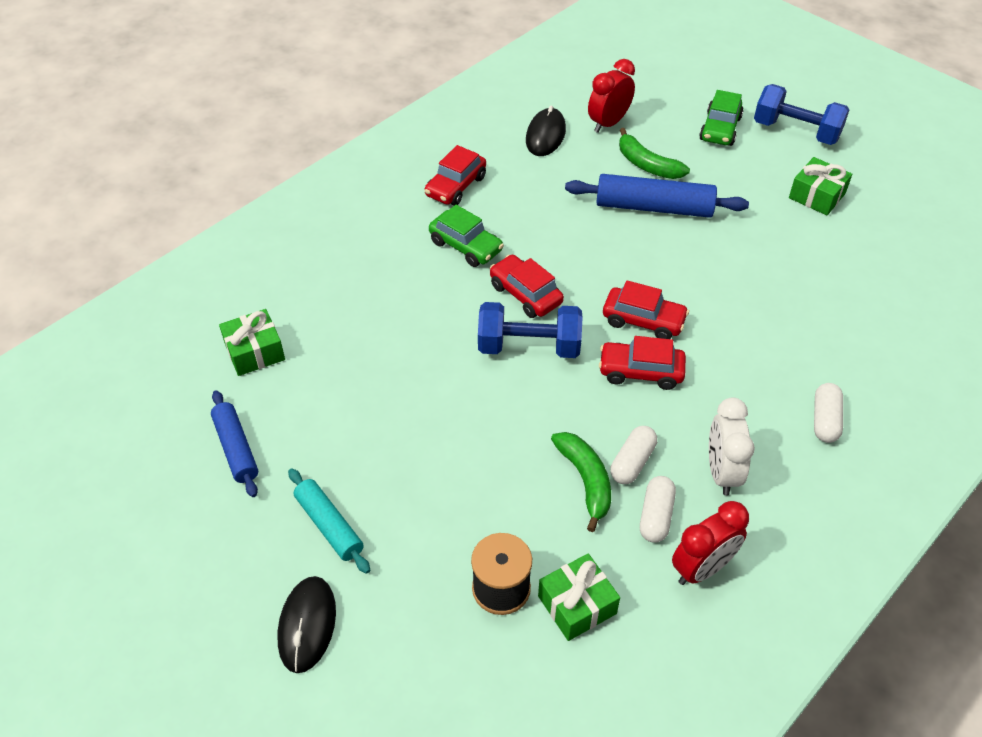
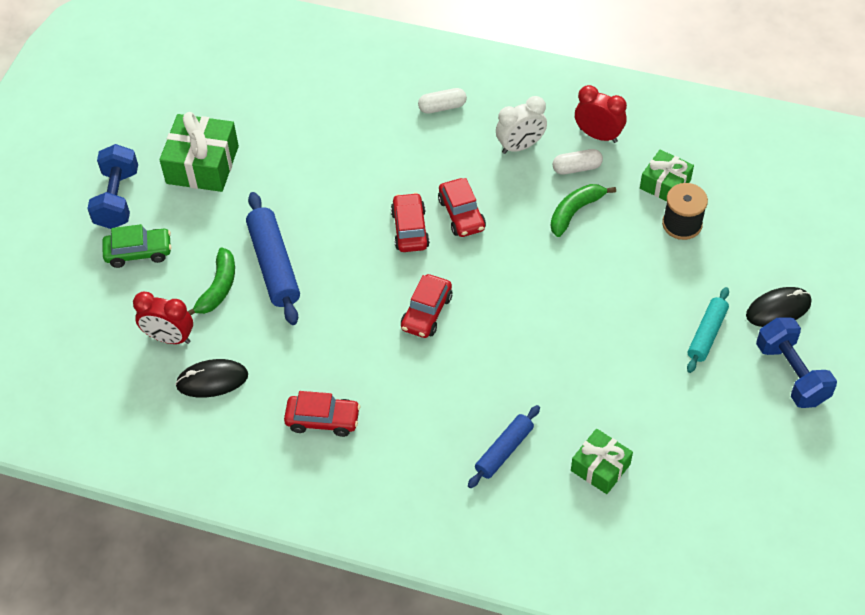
camera: 115 degrees left, 5 degrees up
blue rolling pin [211,390,258,497] -> blue rolling pin moved to [468,405,540,488]
green car [429,205,504,267] -> none
blue dumbbell [478,302,582,358] -> blue dumbbell moved to [756,317,837,408]
white capsule [610,426,657,484] -> none
green gift [789,157,852,215] -> green gift [160,112,239,192], size x1.60

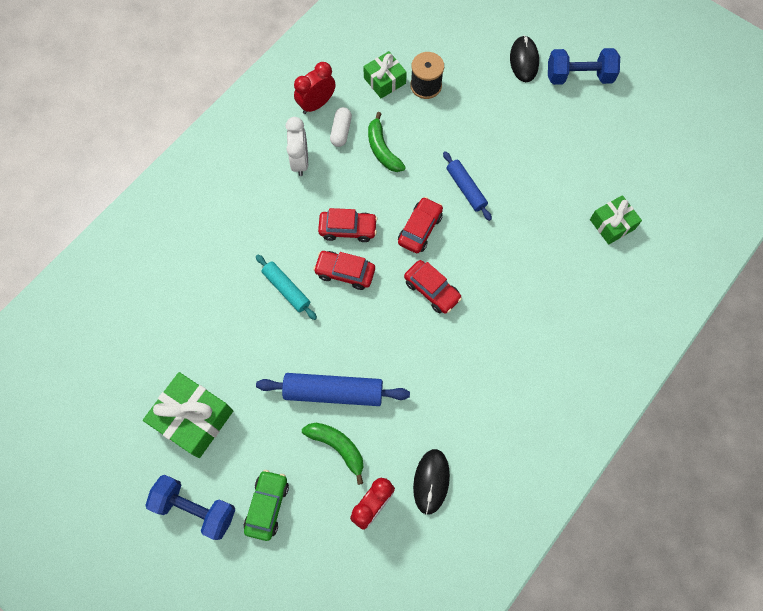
camera: 70 degrees left, 15 degrees up
red car [284,391,360,437] -> red car moved to [398,197,443,253]
white capsule [418,88,467,114] -> none
blue rolling pin [468,405,540,488] -> blue rolling pin moved to [443,151,492,221]
turquoise rolling pin [687,287,729,373] -> turquoise rolling pin moved to [256,255,317,320]

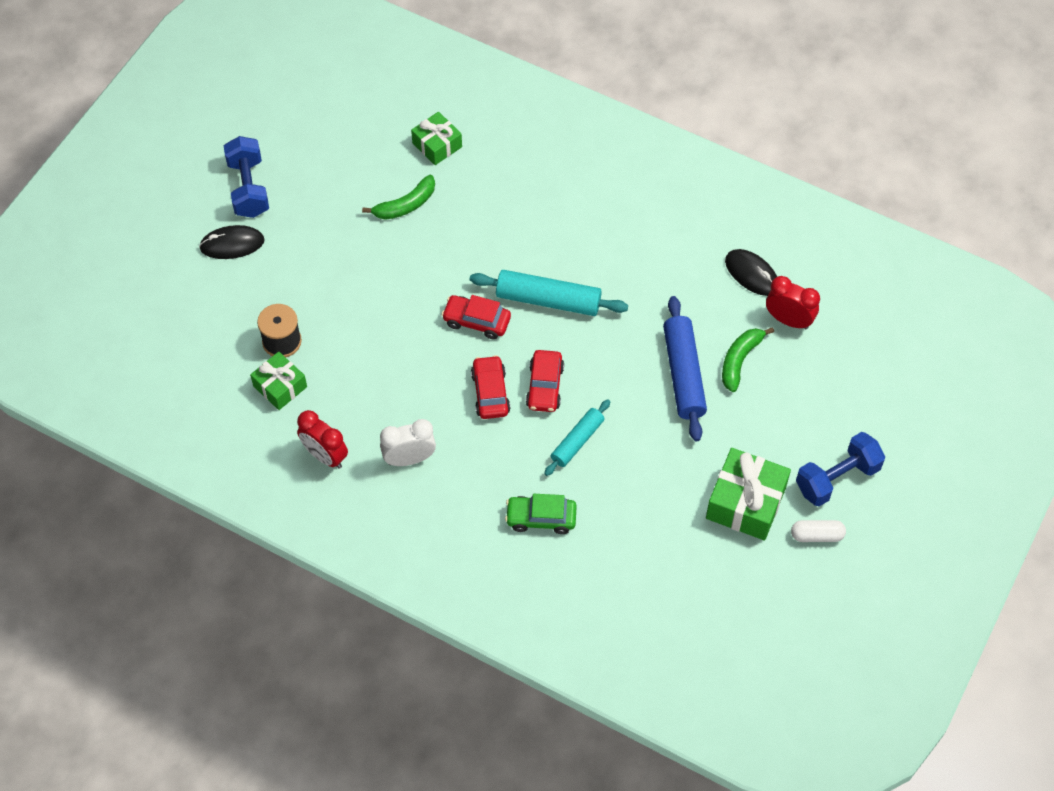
camera: 100 degrees left, 10 degrees down
blue dumbbell [145,475,236,540] -> blue dumbbell turned 45 degrees clockwise [796,432,885,506]
green car [244,470,289,541] -> green car moved to [505,494,577,534]
white capsule [330,107,352,147] -> white capsule moved to [791,520,846,542]
green banana [368,112,406,172] -> green banana moved to [362,175,435,220]
red car [404,260,462,314] -> turquoise rolling pin [470,270,628,316]
black mouse [413,449,450,515] -> black mouse turned 45 degrees clockwise [725,249,777,296]
blue rolling pin [443,151,492,221] -> none

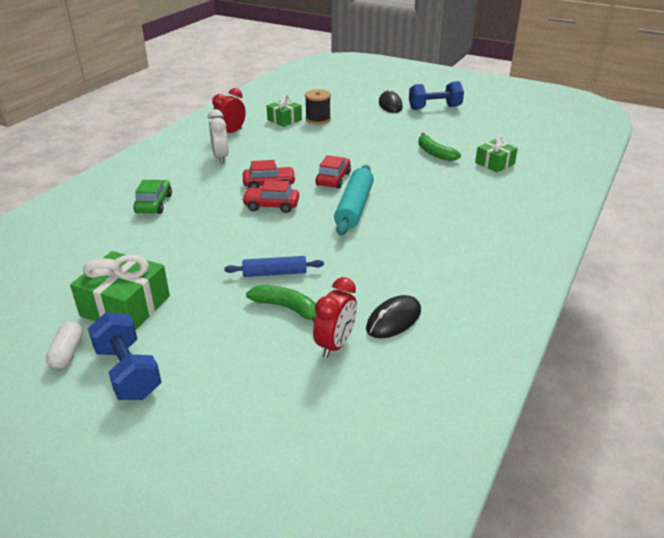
camera: 90 degrees right, 25 degrees down
turquoise rolling pin [544,400,610,476] -> none
blue rolling pin [663,296,707,441] -> blue rolling pin [224,256,324,277], size x0.63

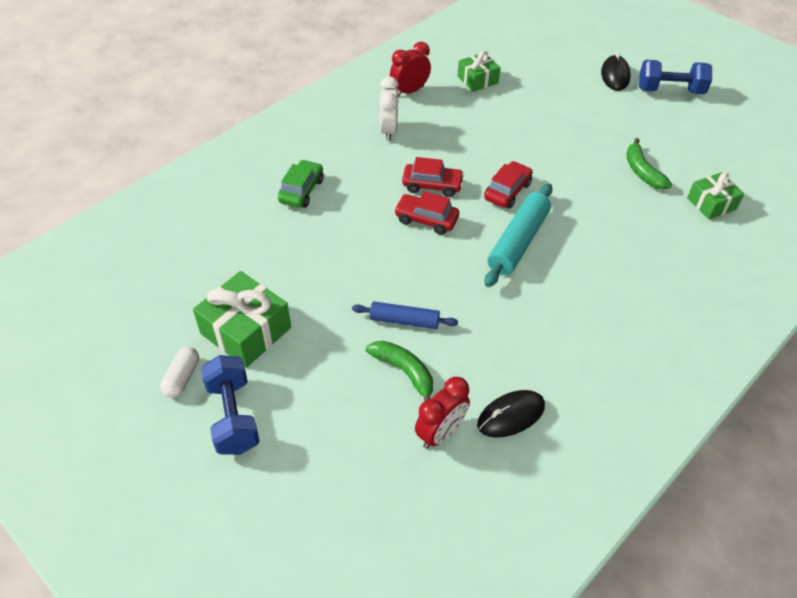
camera: 15 degrees right, 15 degrees up
black spool [305,89,331,124] -> none

